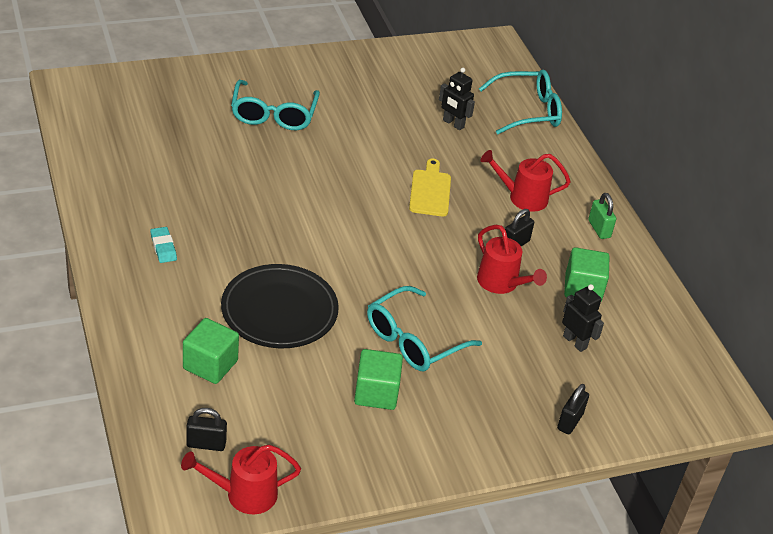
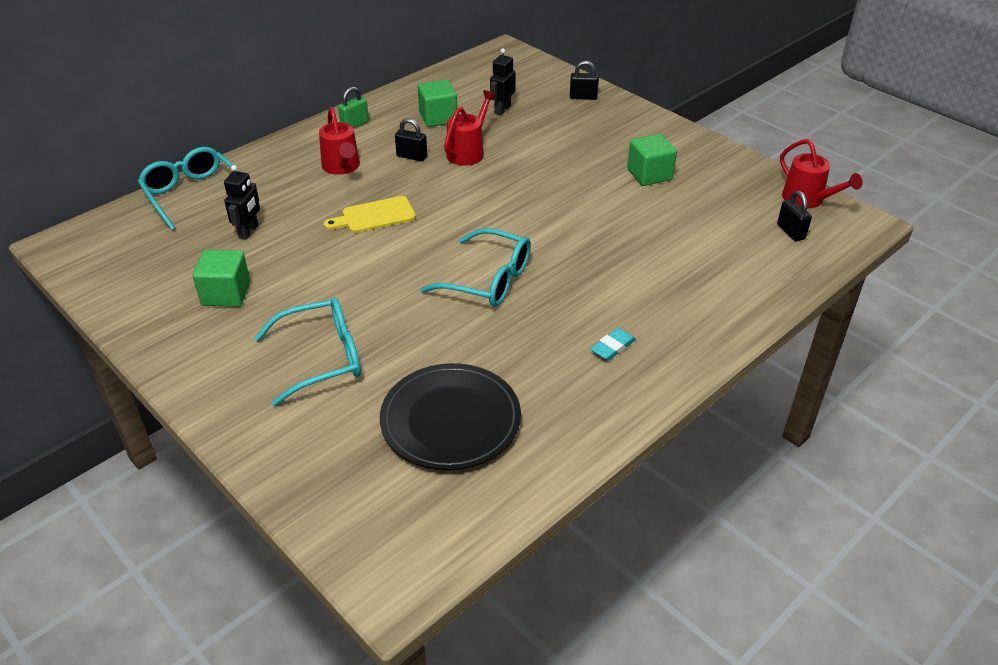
camera: 110 degrees left, 0 degrees up
green cube [183,318,239,384] -> green cube moved to [193,250,250,307]
black plate [221,264,339,348] -> black plate moved to [380,363,521,470]
turquoise glasses [367,286,482,371] -> turquoise glasses moved to [420,228,531,307]

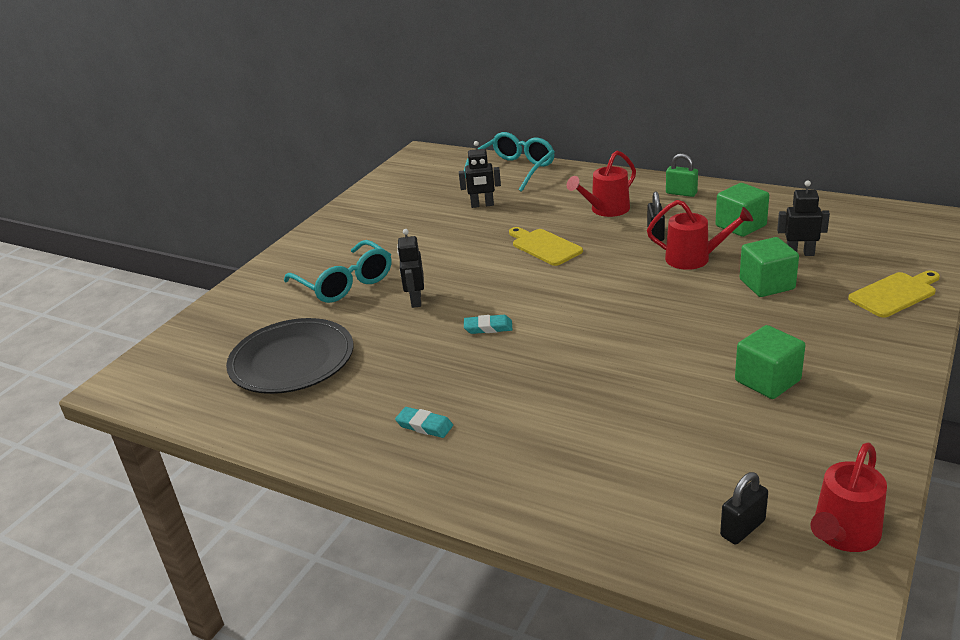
camera: 75 degrees right, 10 degrees down
green cube [193,250,250,307] -> green cube moved to [740,237,799,297]
turquoise glasses [420,228,531,307] -> turquoise eraser [464,315,512,334]
black padlock [570,61,599,100] -> yellow cutting board [848,270,940,317]
none -> black robot [397,229,424,308]

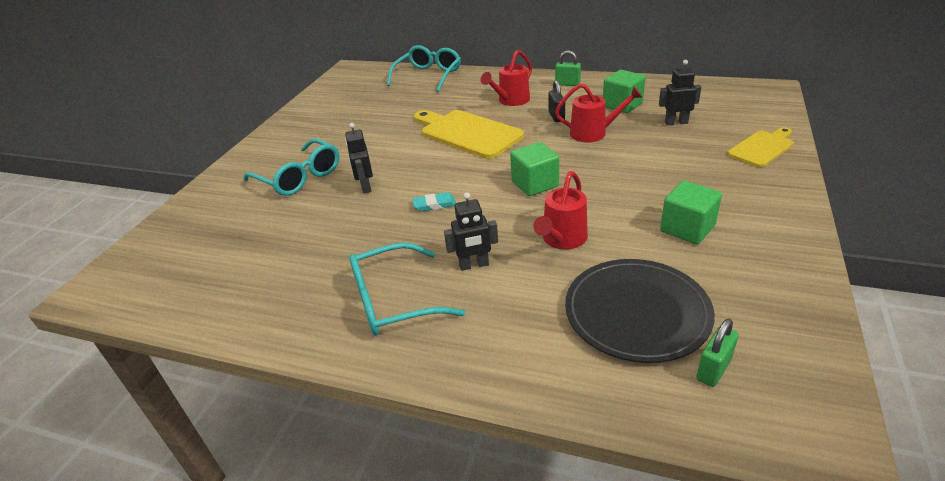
camera: 10 degrees left, 5 degrees up
black plate [226,318,353,394] -> black plate moved to [565,259,715,363]
turquoise eraser [395,407,453,438] -> turquoise glasses [349,242,465,336]
black robot [459,141,501,208] -> black robot moved to [444,192,498,271]
yellow cutting board [509,227,583,266] -> yellow cutting board [414,110,524,159], size x1.69
black padlock [720,472,768,545] -> green padlock [696,319,739,387]
green cube [740,237,799,297] -> green cube moved to [510,142,559,196]
red watering can [811,442,887,552] -> red watering can moved to [533,171,588,249]

